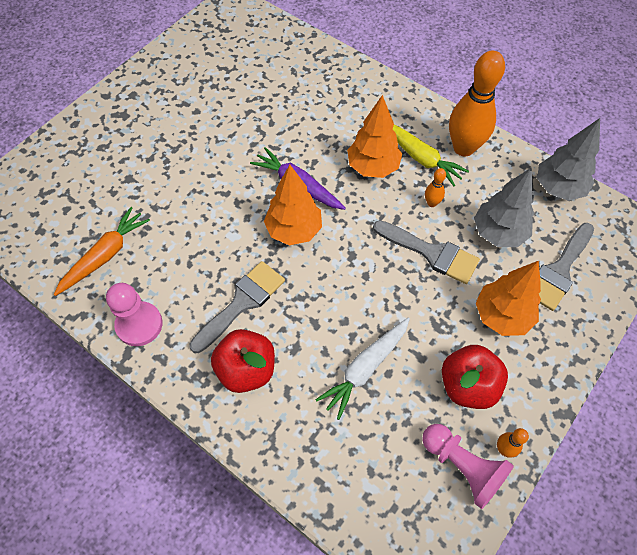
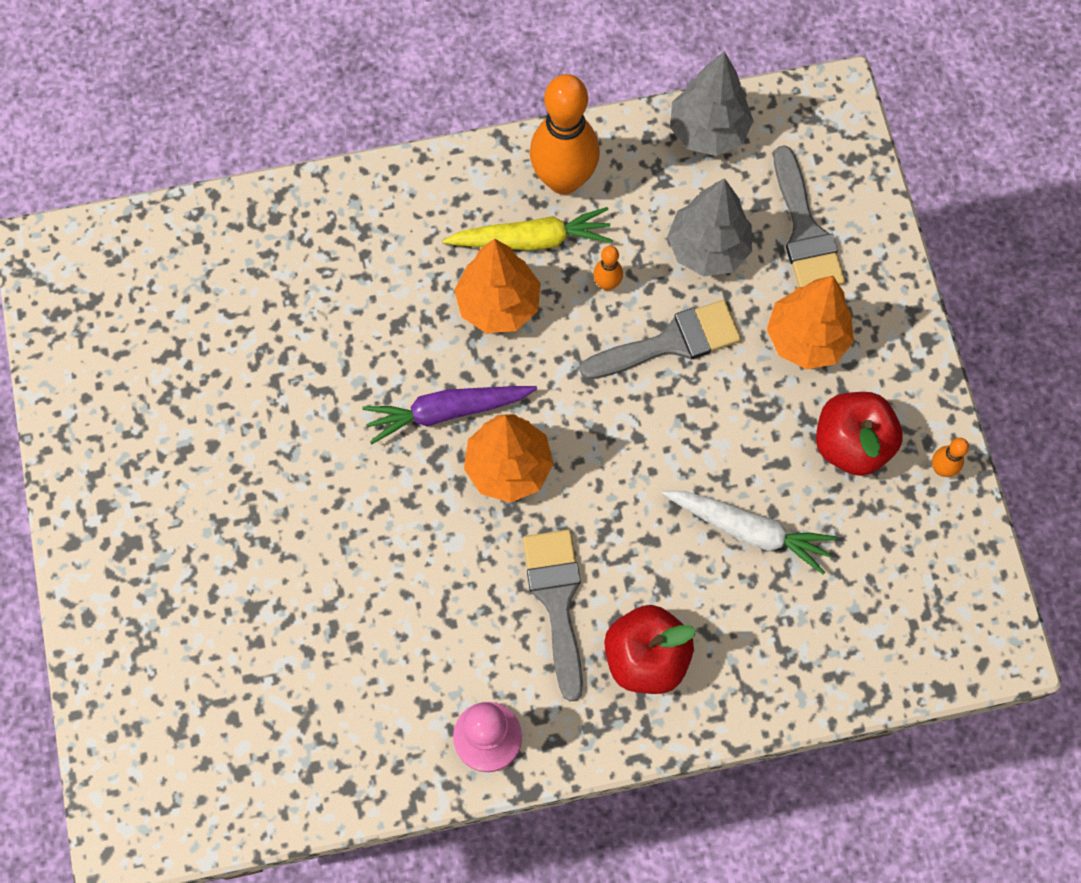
camera: 50 degrees left, 10 degrees up
orange carrot [54,207,150,296] -> none
white carrot [315,317,410,420] -> white carrot turned 60 degrees counterclockwise [662,491,837,574]
pink pawn [422,424,514,509] -> none

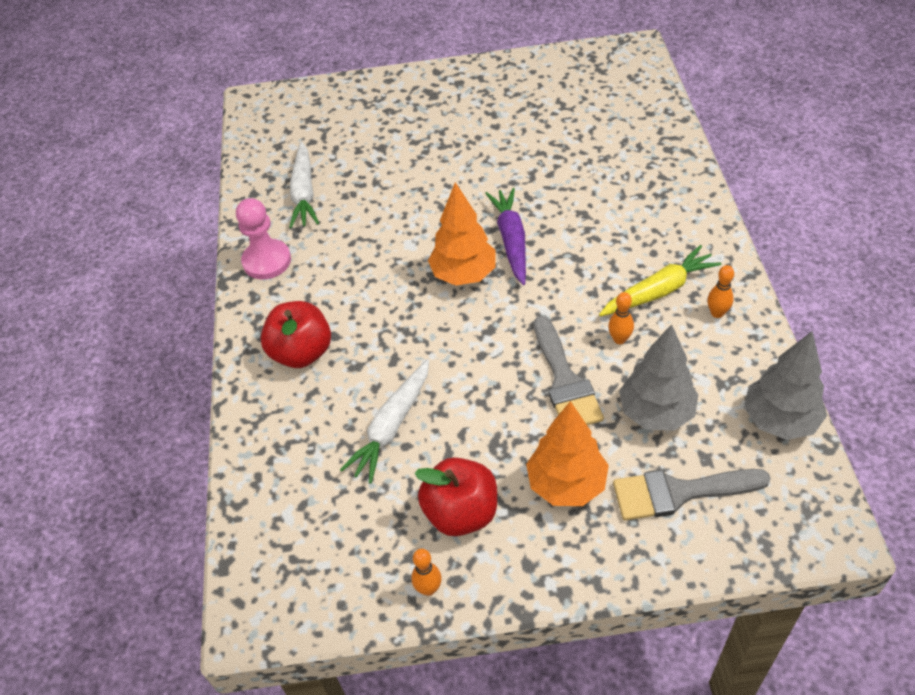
camera: 100 degrees right, 20 degrees down
yellow carrot [442,207,613,251] -> yellow carrot turned 120 degrees counterclockwise [599,245,722,316]
orange tree [454,239,541,333] -> none
grey brush [523,529,583,701] -> none
orange bowling pin [530,74,600,194] -> orange bowling pin [708,265,734,318], size x0.42
none -> white carrot [289,141,319,228]

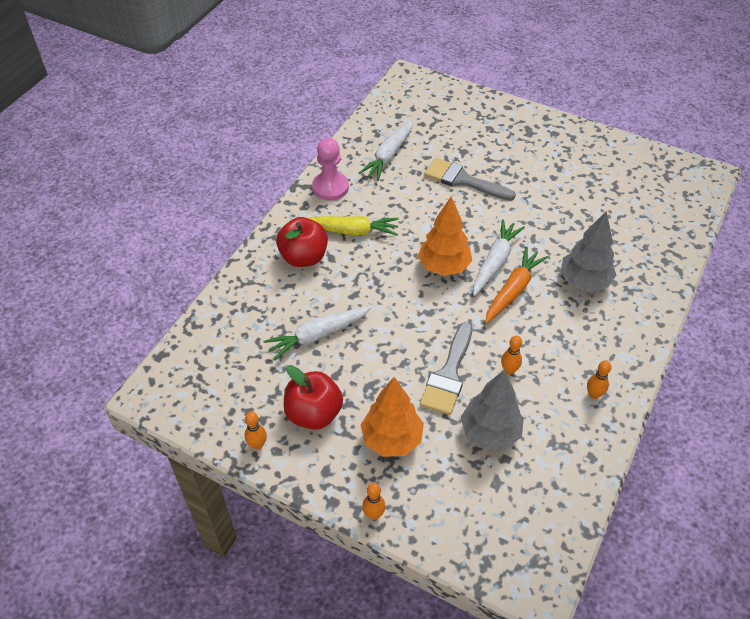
camera: 30 degrees right, 0 degrees up
purple carrot [485,188,526,285] -> white carrot [473,219,525,296]
yellow carrot [599,245,722,316] -> yellow carrot moved to [306,216,399,236]
grey brush [613,469,771,521] -> grey brush moved to [424,158,516,201]
grey tree [744,331,827,440] -> grey tree moved to [561,211,616,291]
none -> orange bowling pin [362,483,385,520]
none -> orange carrot [485,247,548,324]

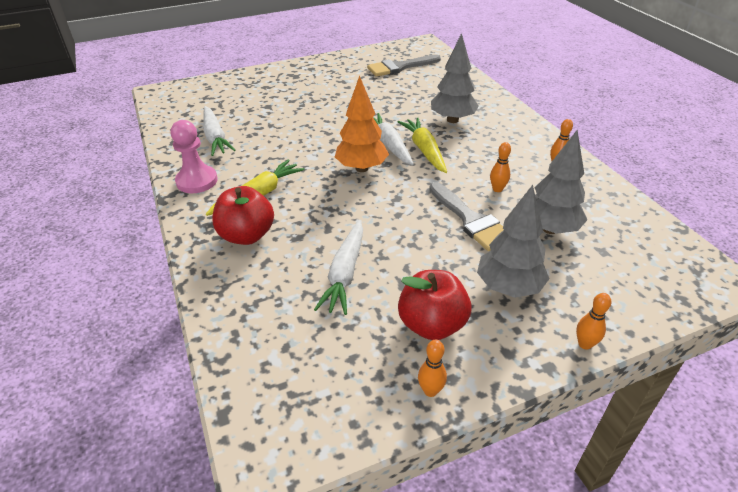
camera: 50 degrees left, 10 degrees down
orange tree [361,377,424,457] -> grey tree [477,185,549,298]
grey brush [424,158,516,201] -> grey brush moved to [367,55,441,77]
orange carrot [485,247,548,324] -> yellow carrot [398,118,447,173]

